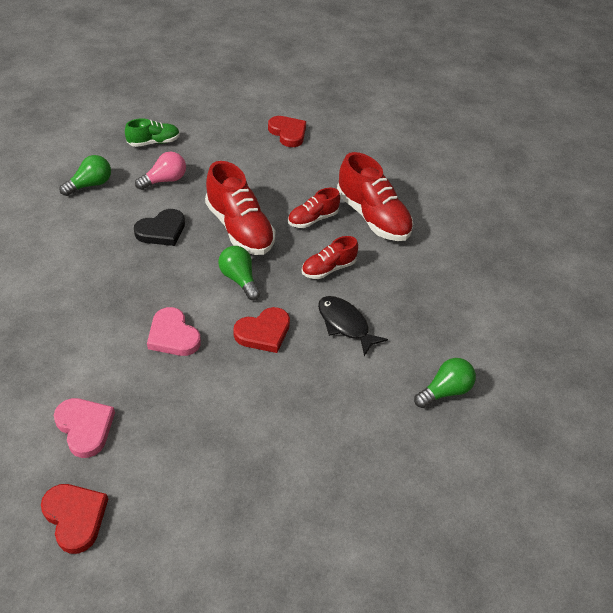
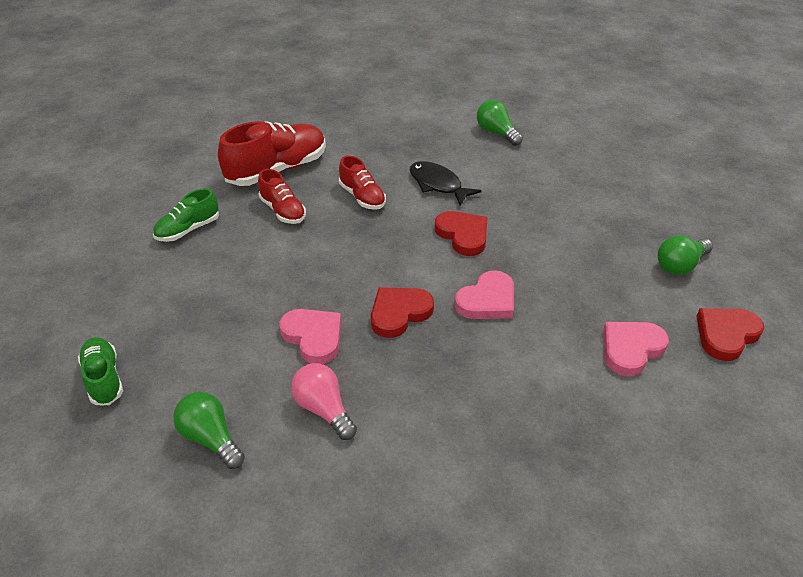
camera: 90 degrees left, 5 degrees down
black heart [134,209,185,246] -> pink heart [279,309,341,364]
pink light bulb [135,152,186,190] -> pink light bulb moved to [291,363,357,440]
red shoe [205,161,276,255] -> none
green light bulb [218,246,260,300] -> green light bulb moved to [658,236,713,275]
red heart [268,116,306,147] -> red heart moved to [371,287,434,338]
black fish [318,296,388,356] -> black fish turned 90 degrees clockwise [410,161,482,205]
none -> green shoe [153,188,219,242]

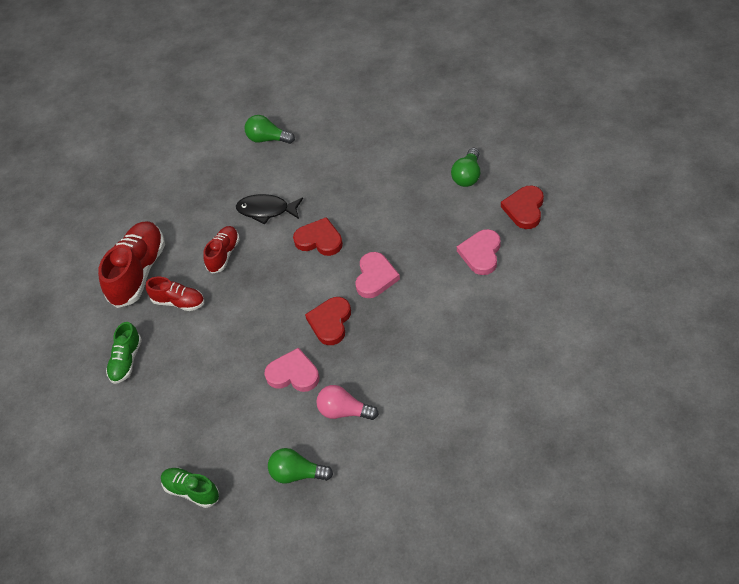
camera: 30 degrees left, 10 degrees up
red shoe [339,156,386,210] -> red shoe turned 90 degrees counterclockwise [203,226,240,274]

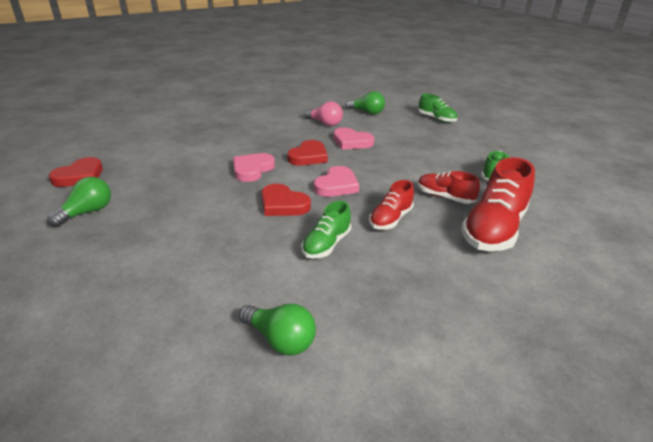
camera: 170 degrees left, 20 degrees down
black fish [236,194,303,225] -> green shoe [302,201,351,259]
pink heart [457,229,501,275] -> pink heart moved to [314,166,359,197]

